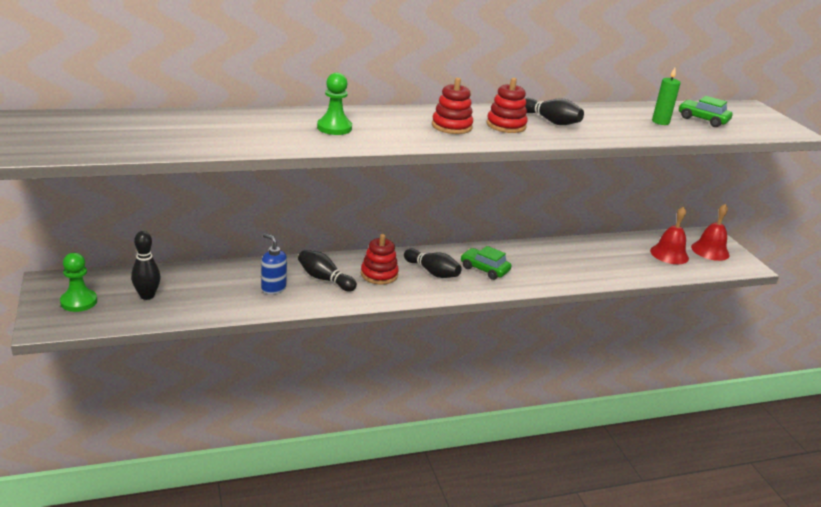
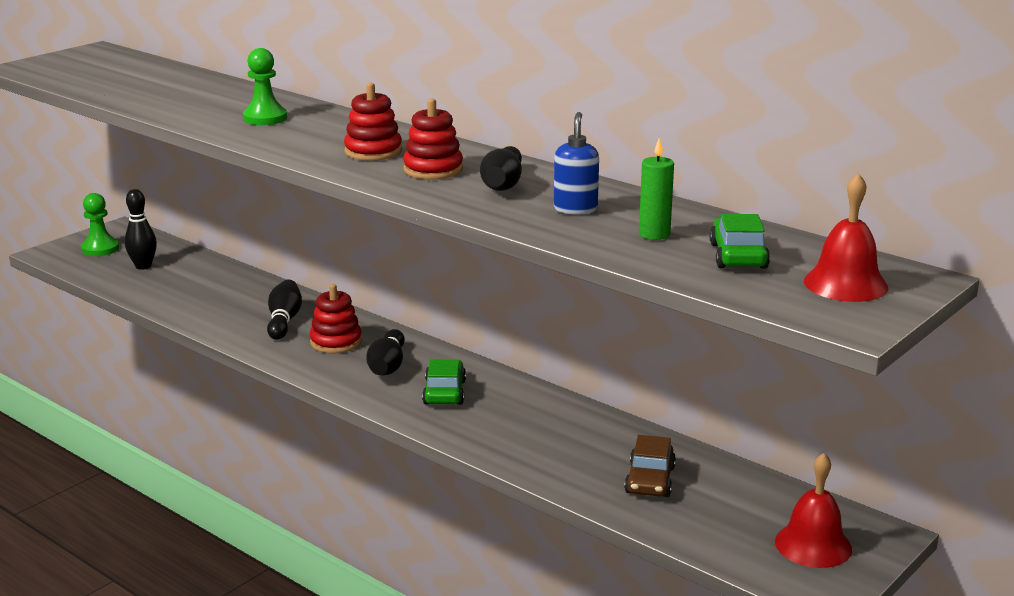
camera: 60 degrees right, 5 degrees down
blue soap dispenser [261,233,287,295] -> blue soap dispenser moved to [554,112,599,215]
red bell [650,206,689,264] -> red bell moved to [804,173,888,302]
none -> brown car [624,435,676,497]

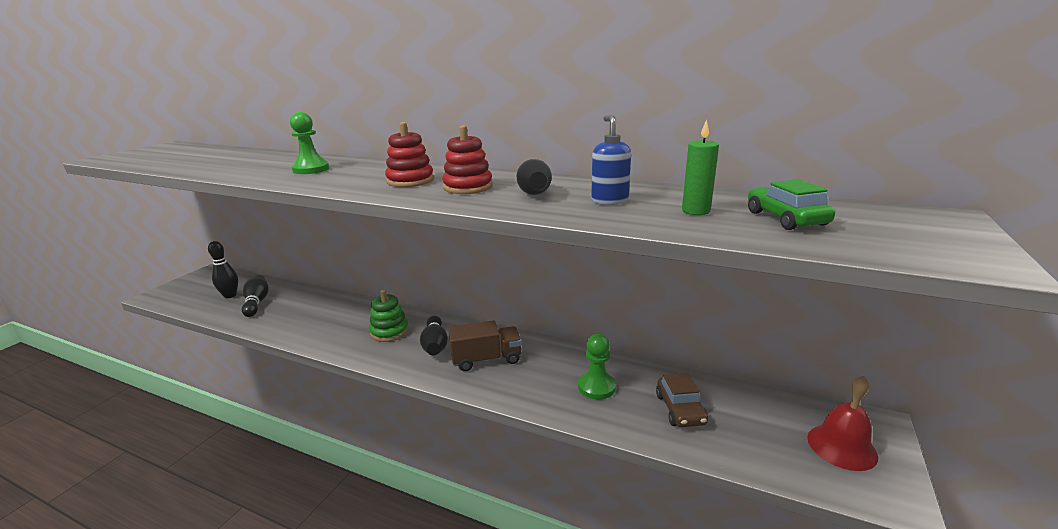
camera: 15 degrees left, 0 degrees up
green pawn [81,193,119,256] -> green pawn moved to [578,334,616,400]
black bowling pin [267,279,302,340] -> black bowling pin moved to [242,275,269,317]
red stacking toy [310,284,362,353] -> green stacking toy [369,290,409,342]
green car [422,360,466,405] -> brown truck [448,320,522,371]
red bell [804,173,888,302] -> none

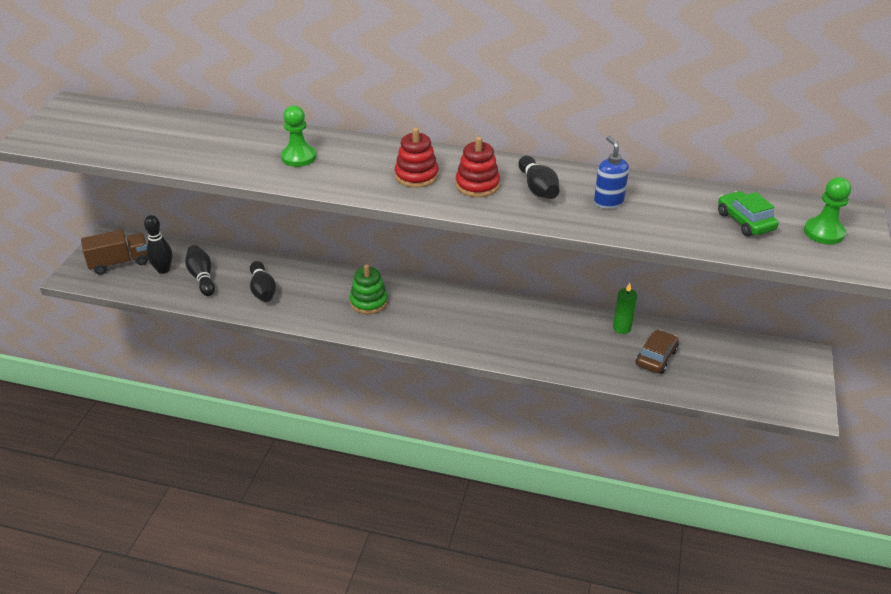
camera: 10 degrees left, 15 degrees up
black bowling pin [420,316,448,355] -> black bowling pin moved to [250,261,276,302]
brown truck [448,320,522,371] -> brown truck moved to [81,230,148,275]
green pawn [578,334,616,400] -> green pawn moved to [804,177,851,244]
brown car [656,373,708,427] -> brown car turned 135 degrees counterclockwise [636,330,678,374]
green candle [682,120,719,215] -> green candle moved to [613,283,637,334]
red bell [807,376,878,471] -> none

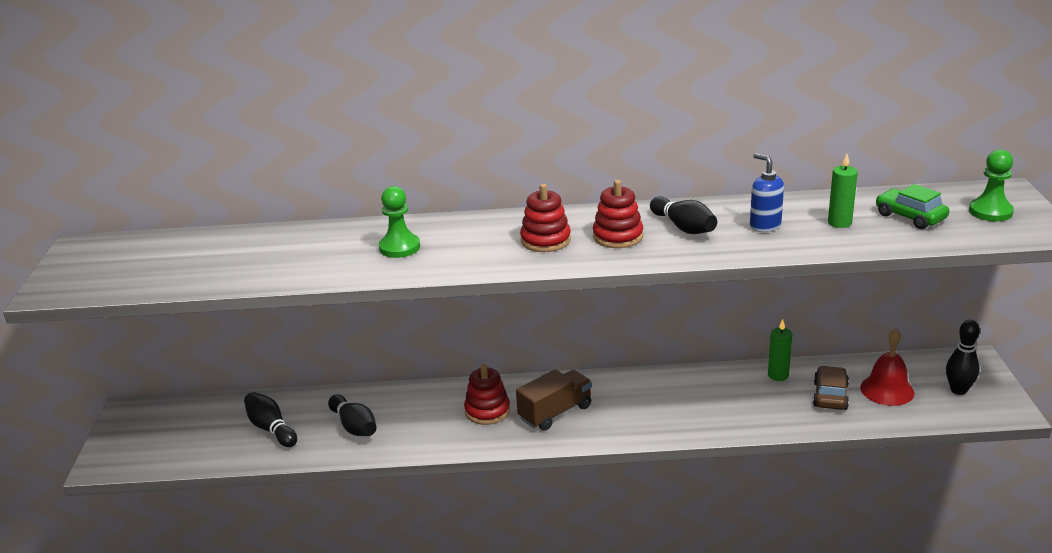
camera: 15 degrees left, 10 degrees down
brown truck [81,230,148,275] -> brown truck moved to [516,369,592,431]
black bowling pin [144,215,172,274] -> black bowling pin moved to [946,320,980,395]
green stacking toy [350,264,388,314] -> red stacking toy [464,364,510,425]
none -> green candle [828,154,858,228]
none -> red bell [860,329,914,406]

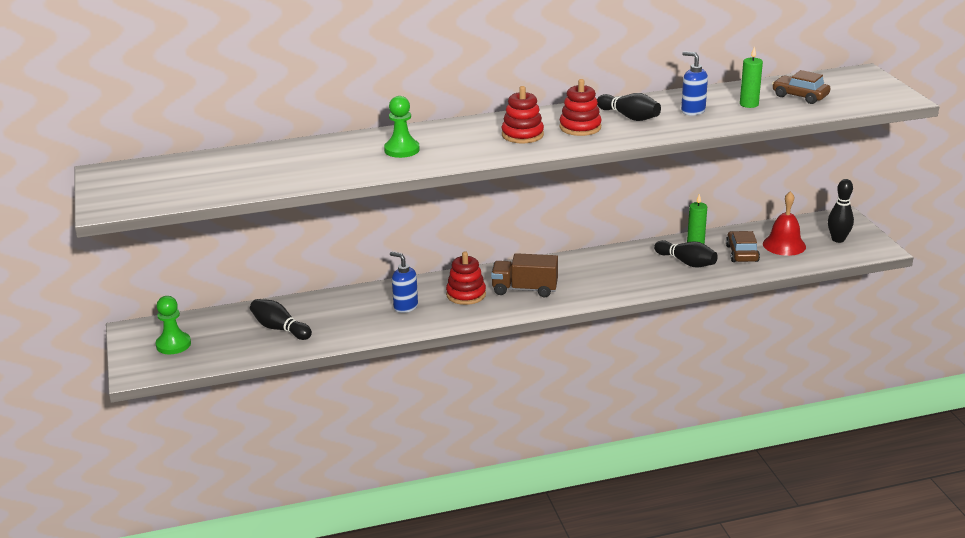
camera: 15 degrees left, 0 degrees up
black bowling pin [328,395,377,436] -> black bowling pin moved to [654,240,718,267]
brown truck [516,369,592,431] -> brown truck turned 120 degrees counterclockwise [491,253,558,297]
green car [876,184,949,229] -> brown car [772,70,830,104]
green pawn [969,149,1014,221] -> green pawn moved to [155,296,191,354]
none -> blue soap dispenser [390,252,418,313]

